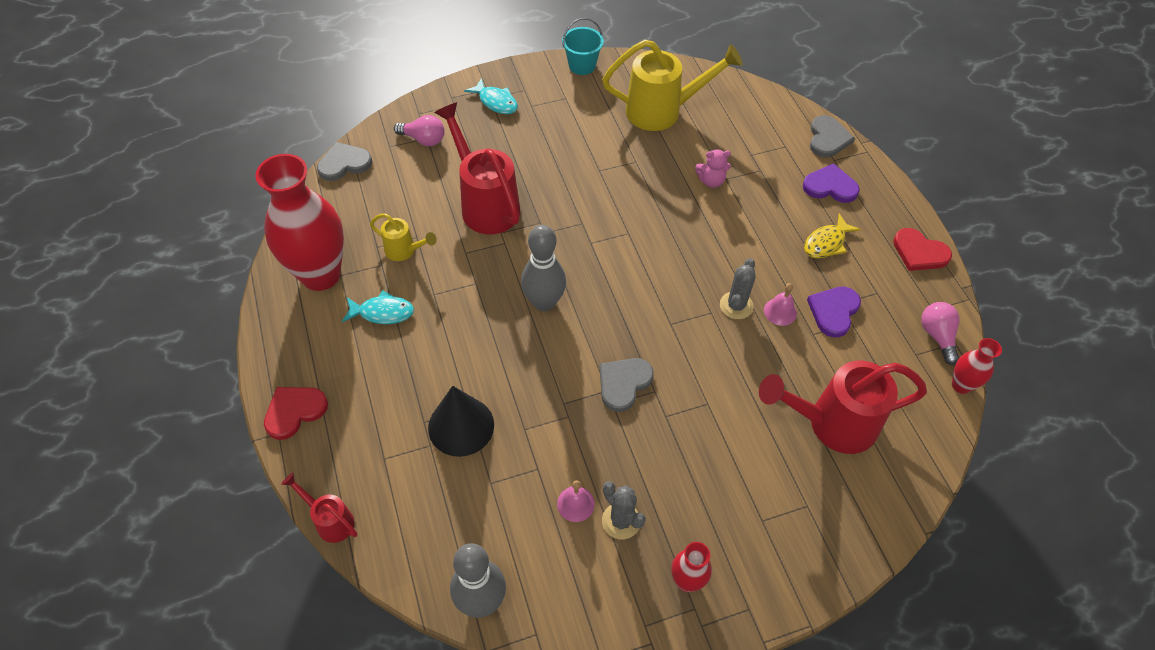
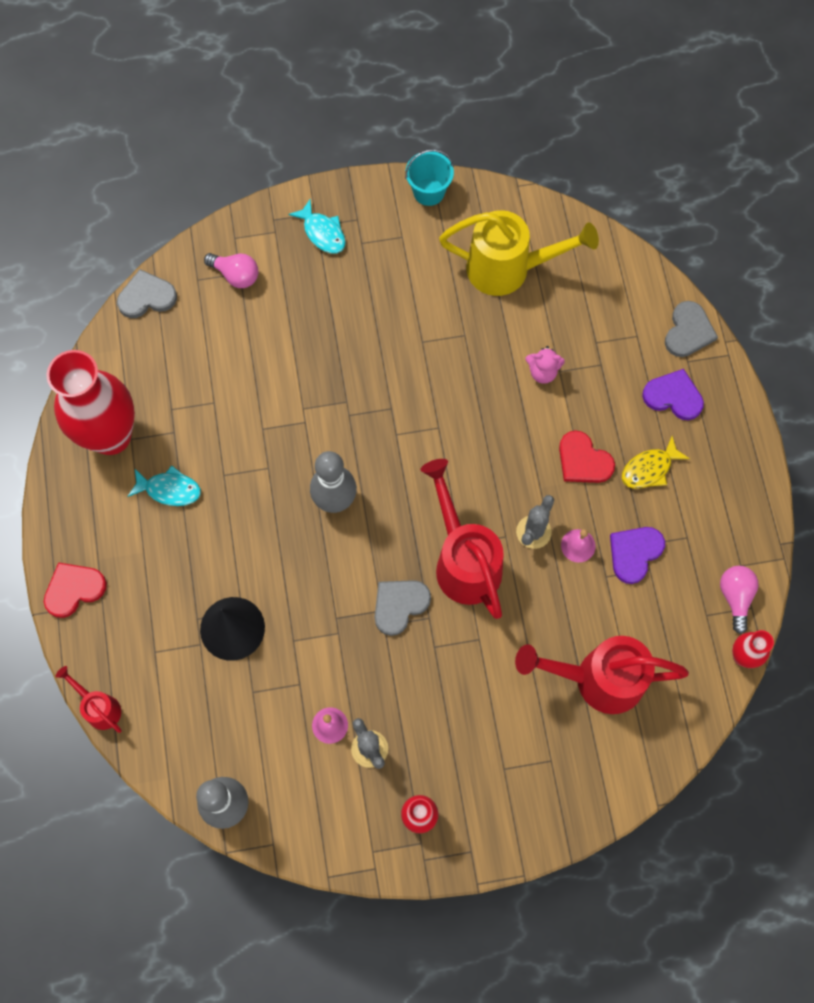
camera: 10 degrees right, 15 degrees up
yellow watering can [370,213,437,261] -> none
red watering can [434,102,520,234] -> red watering can moved to [420,459,504,619]
red heart [893,228,952,271] -> red heart moved to [559,430,615,483]

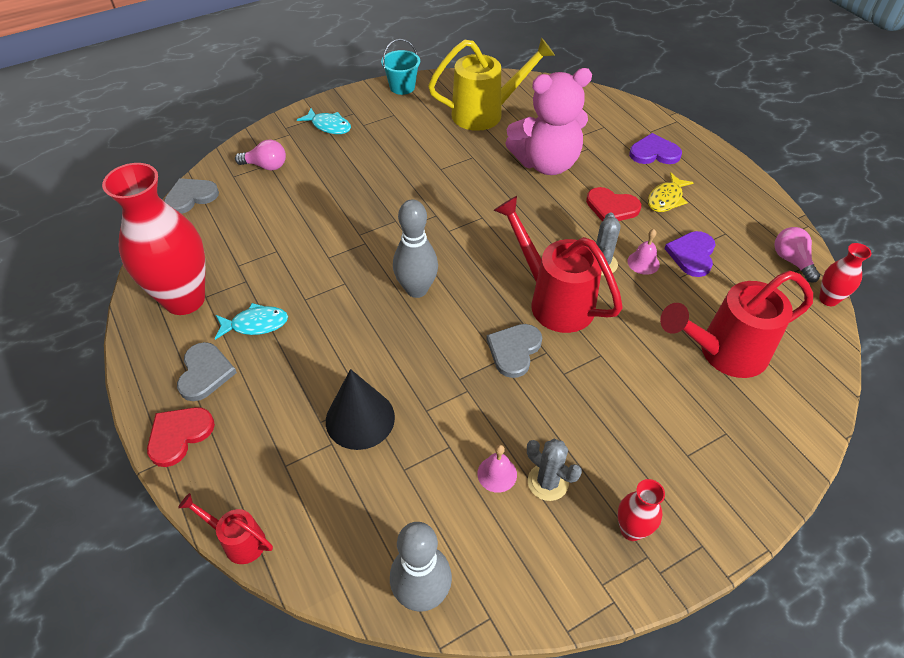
camera: 20 degrees left, 20 degrees down
pink teddy bear [525,346,565,384] -> pink teddy bear [505,68,592,175], size x2.46
grey heart [665,301,718,357] -> grey heart moved to [177,342,237,401]

